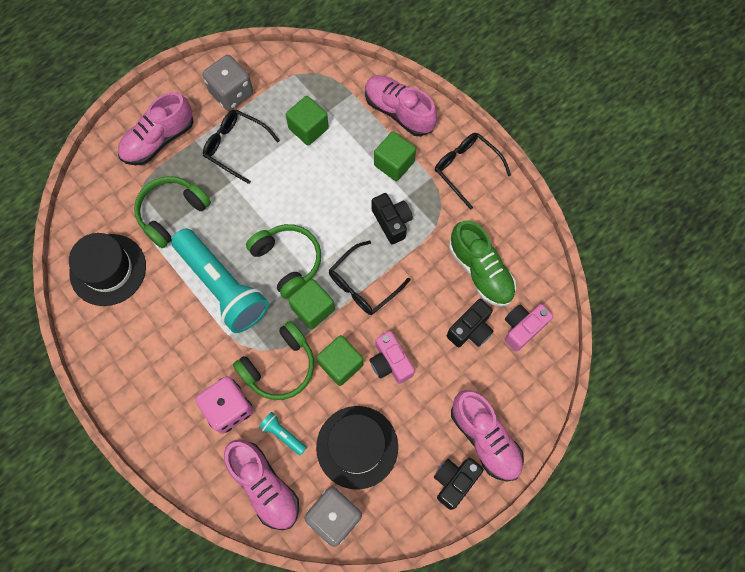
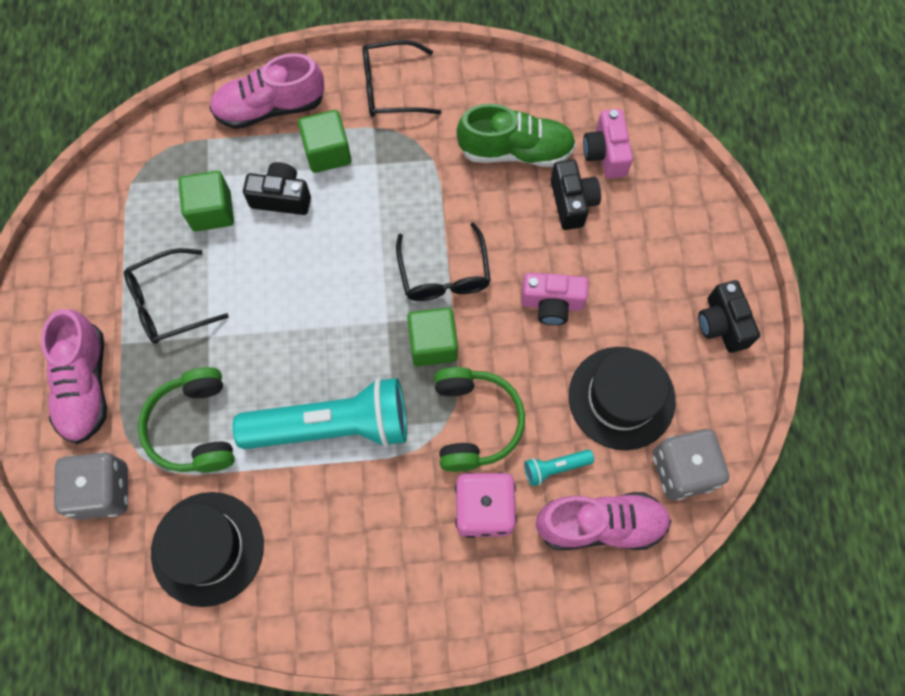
camera: 55 degrees left, 0 degrees up
grey dice [203,55,253,111] -> grey dice moved to [54,452,128,520]
green headphones [246,224,321,299] -> none
green cube [317,335,363,386] -> none
black camera [372,193,413,245] -> black camera moved to [243,162,311,215]
pink shoe [451,390,524,482] -> none

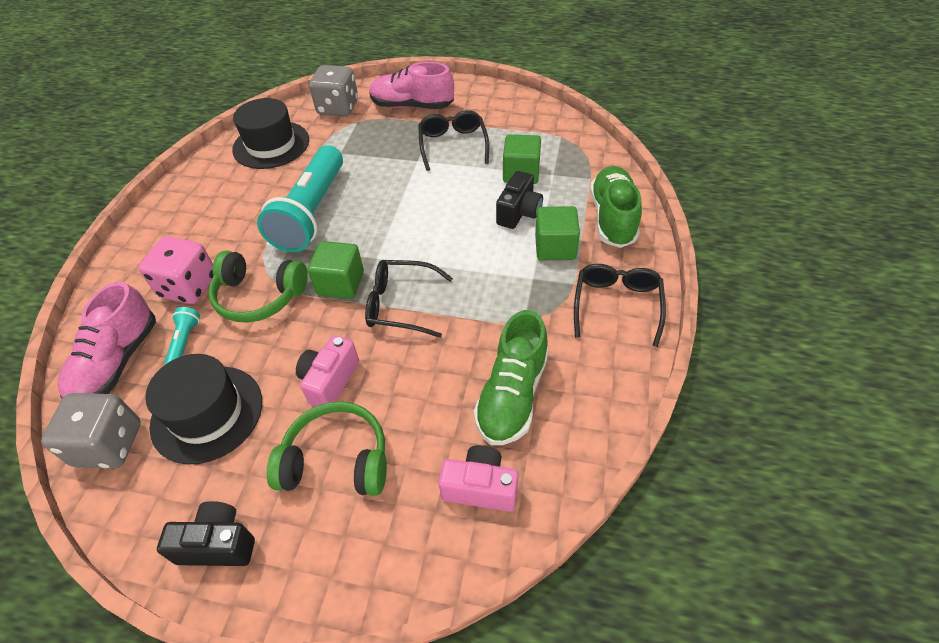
camera: 110 degrees right, 20 degrees down
green headphones [138,367,235,472] -> green headphones moved to [267,401,387,496]
pink shoe [210,53,324,129] -> green shoe [590,166,642,248]
black camera [551,159,601,230] -> none

